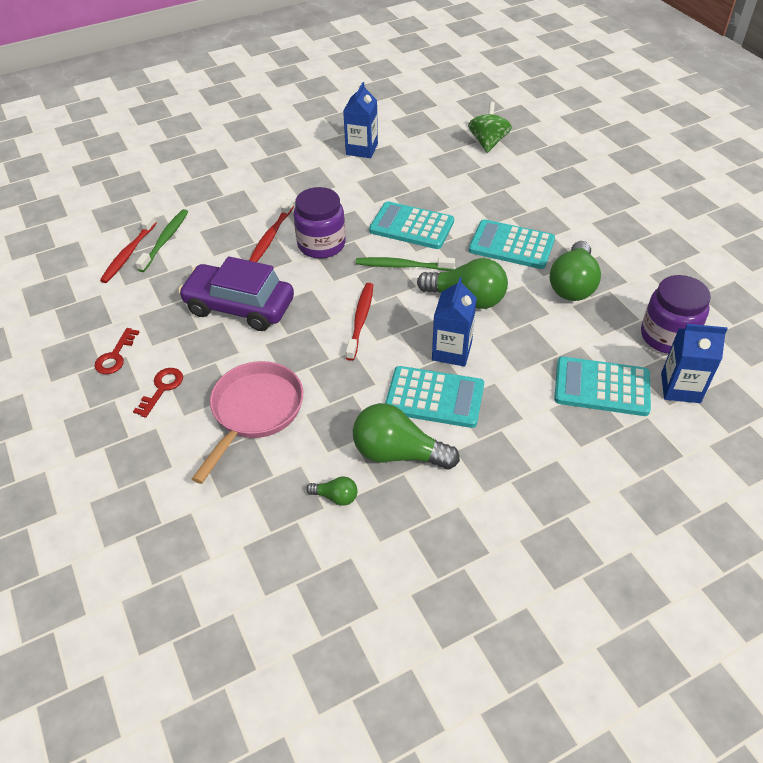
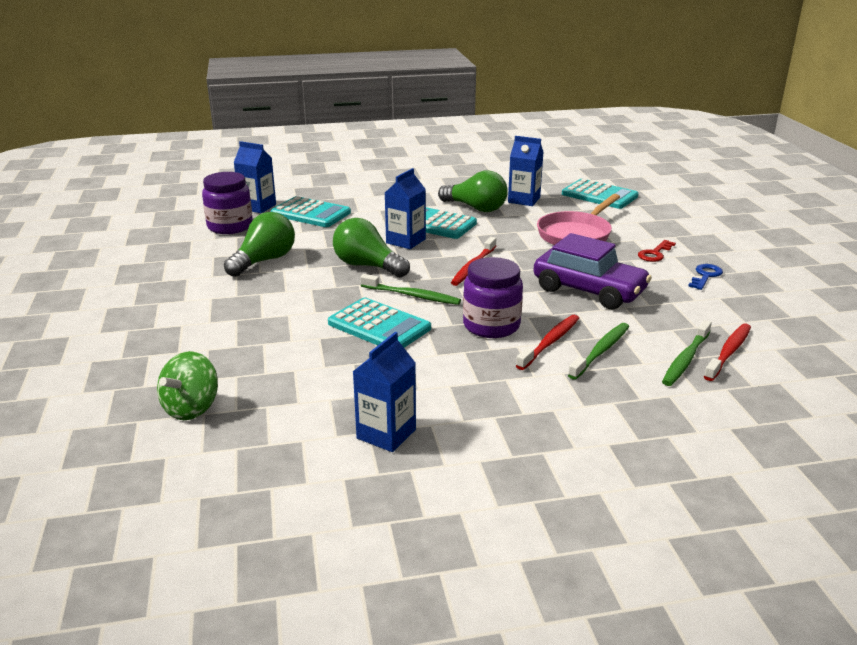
camera: 165 degrees left, 20 degrees down
red key [94,328,139,374] -> blue key [688,264,723,290]
green light bulb [306,476,358,506] -> blue carton [508,136,543,206]
turquoise calculator [469,219,555,269] -> turquoise calculator moved to [562,179,639,209]
none -> green toothbrush [568,323,629,380]

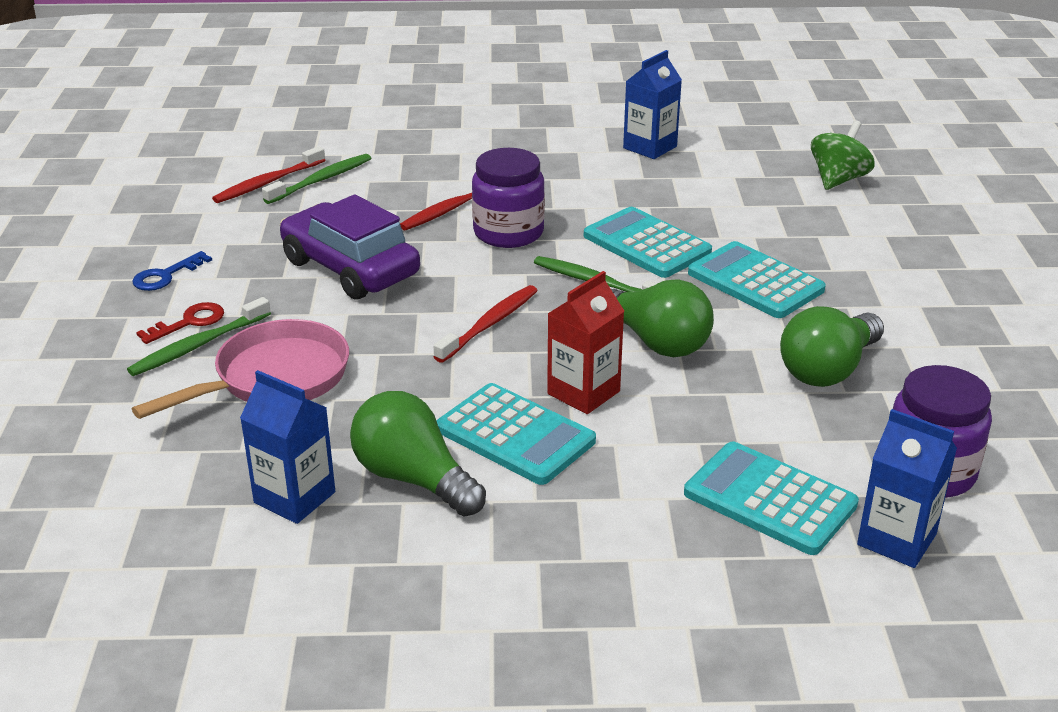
camera: 170 degrees left, 5 degrees up
blue carton [385,168,426,249] -> red carton [547,271,624,414]
turquoise calculator [562,179,639,209] -> turquoise calculator moved to [688,241,826,318]
green toothbrush [568,323,629,380] -> green toothbrush moved to [127,297,271,376]

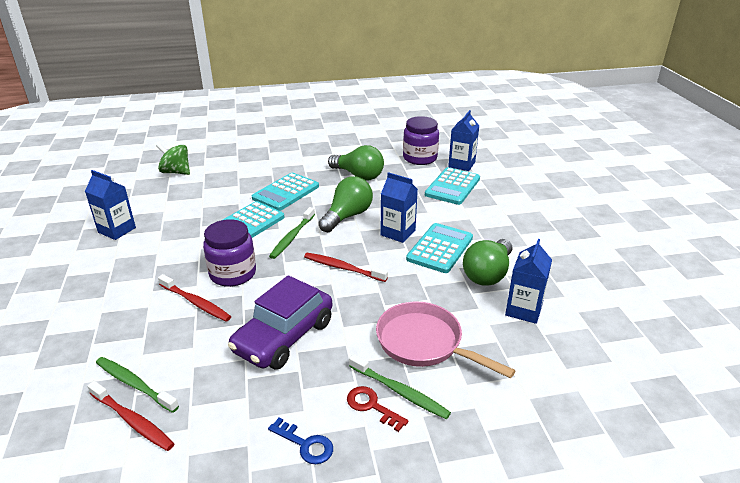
camera: 100 degrees left, 0 degrees up
red carton [547,271,624,414] -> blue carton [380,172,418,243]

